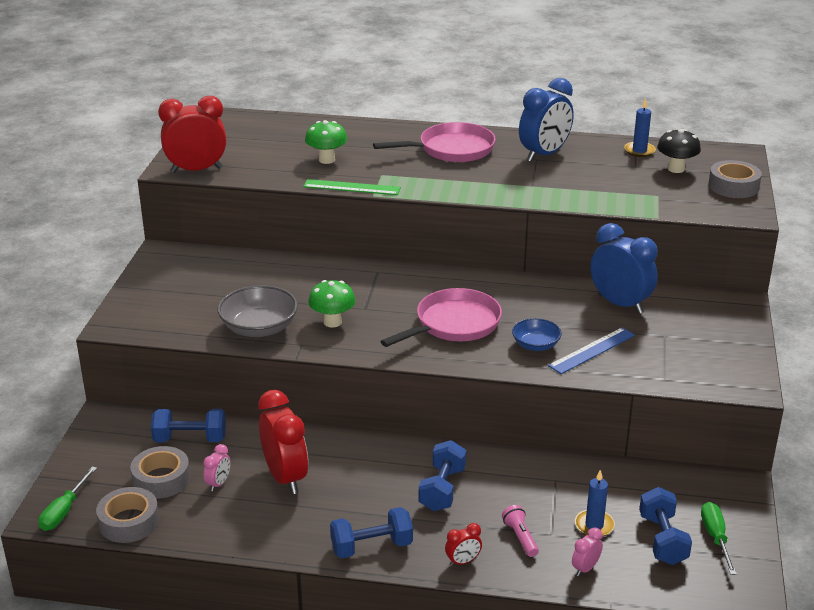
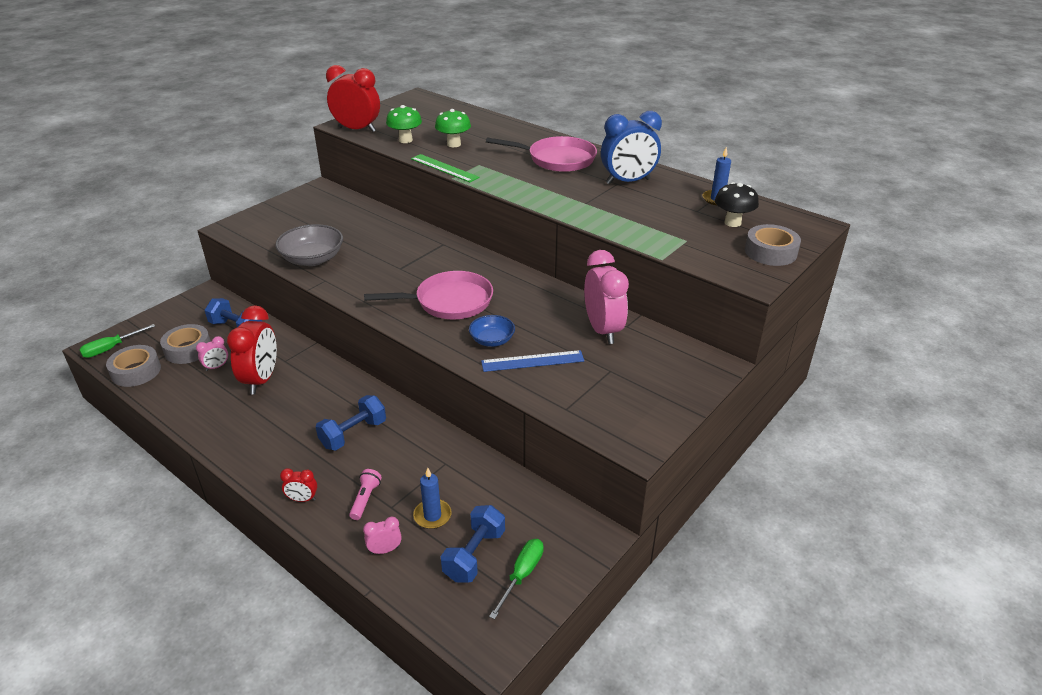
camera: 30 degrees right, 5 degrees up
green mushroom [308,280,356,328] -> green mushroom moved to [386,105,422,143]
blue dumbbell [330,507,413,558] -> none
blue clock [591,223,658,314] -> pink clock [584,250,629,344]

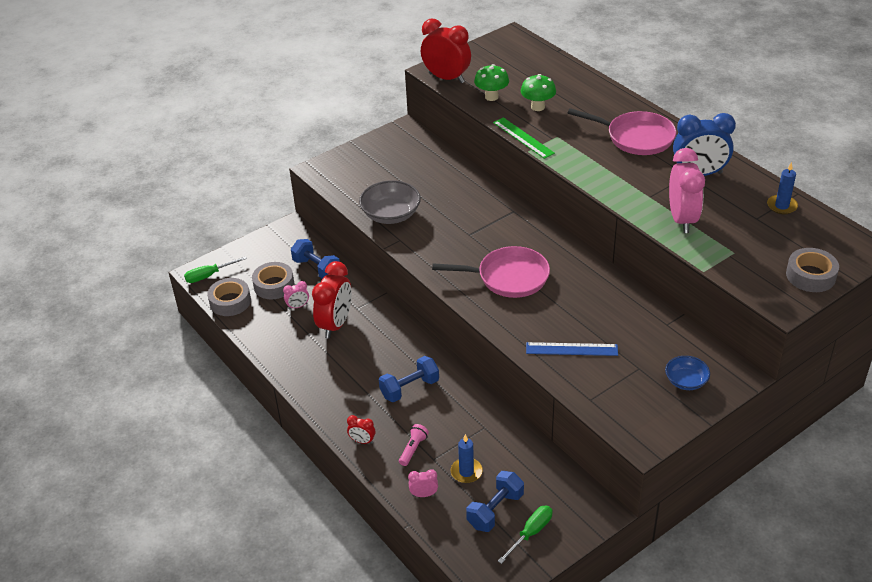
camera: 15 degrees right, 5 degrees up
blue bowl [469,315,515,347] -> blue bowl moved to [665,356,710,390]
pink clock [584,250,629,344] -> pink clock moved to [669,148,705,233]
black mushroom [715,182,759,227] -> none

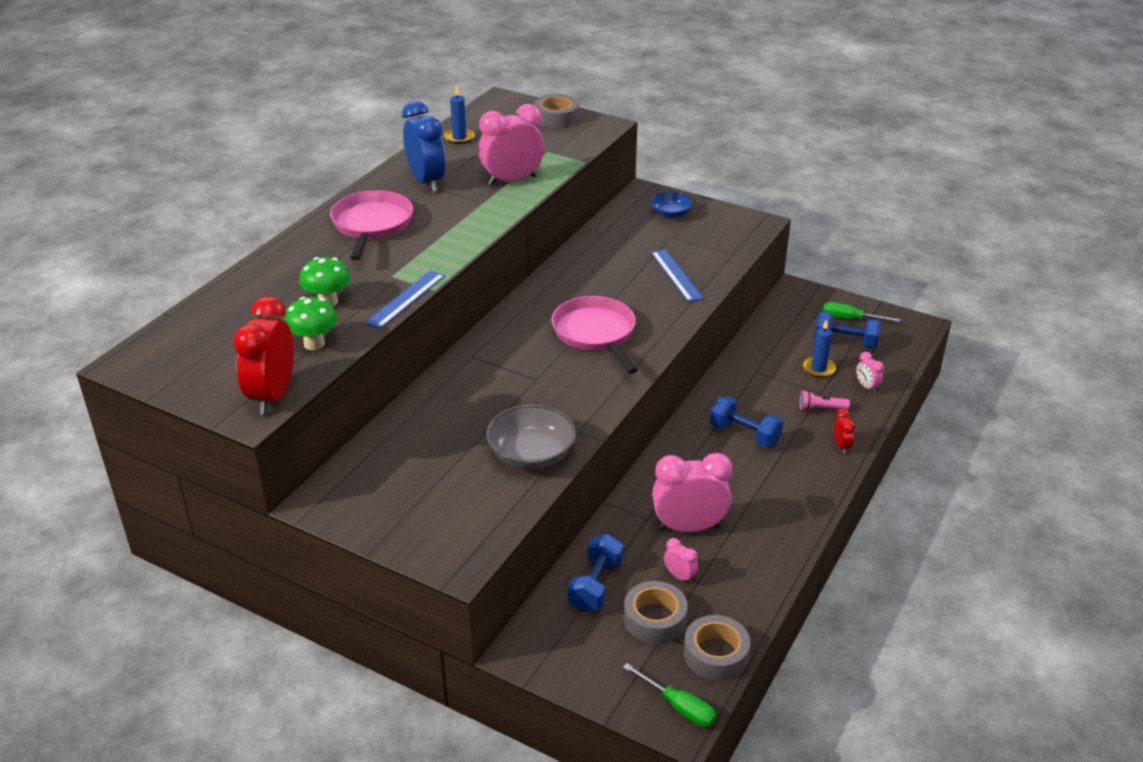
camera: 115 degrees left, 5 degrees down
red clock [312,261,352,339] -> pink clock [652,453,733,532]
green ruler [493,117,555,159] -> blue ruler [365,270,445,329]

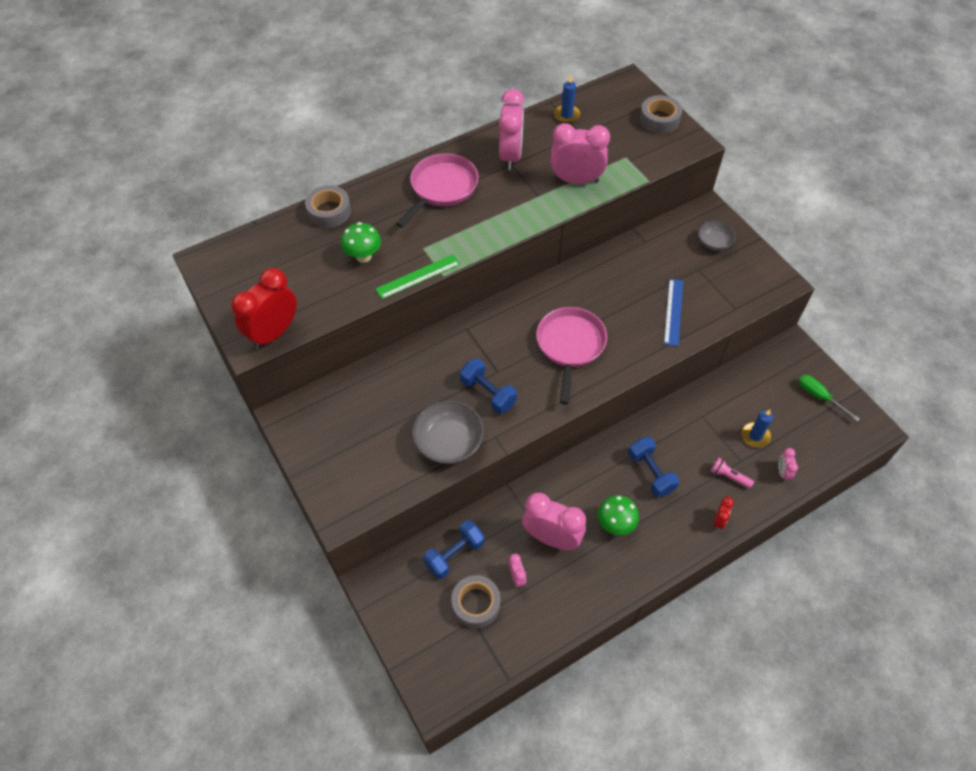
camera: 30 degrees right, 20 degrees up
green mushroom [284,297,338,350] -> green mushroom moved to [598,495,639,535]
blue ruler [365,270,445,329] -> green ruler [376,254,460,299]
blue clock [402,101,446,192] -> pink clock [499,89,525,170]
green screwdriver [623,663,716,727] -> none
blue bowl [650,192,692,218] -> grey bowl [698,221,736,251]
grey tape [684,615,750,681] -> grey tape moved to [305,185,351,228]
blue dumbbell [814,312,881,349] -> blue dumbbell moved to [460,358,517,414]

